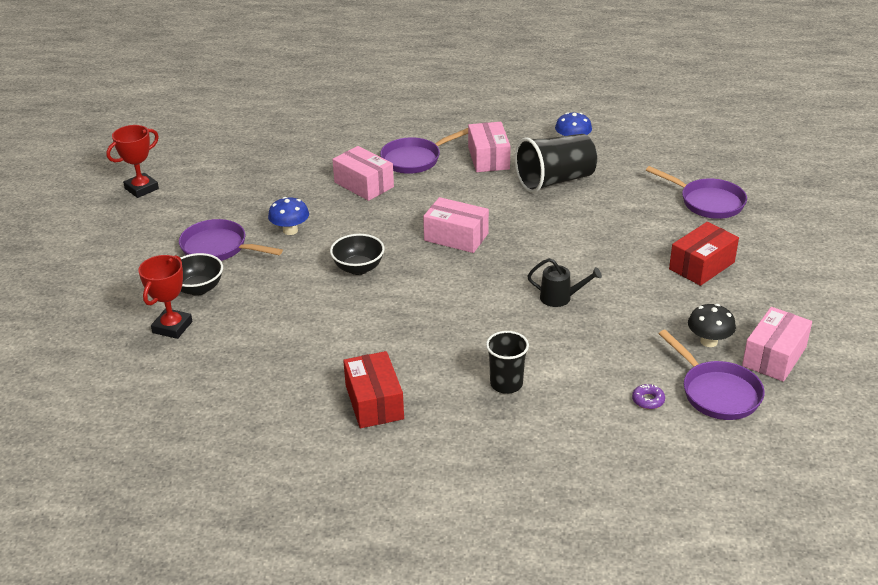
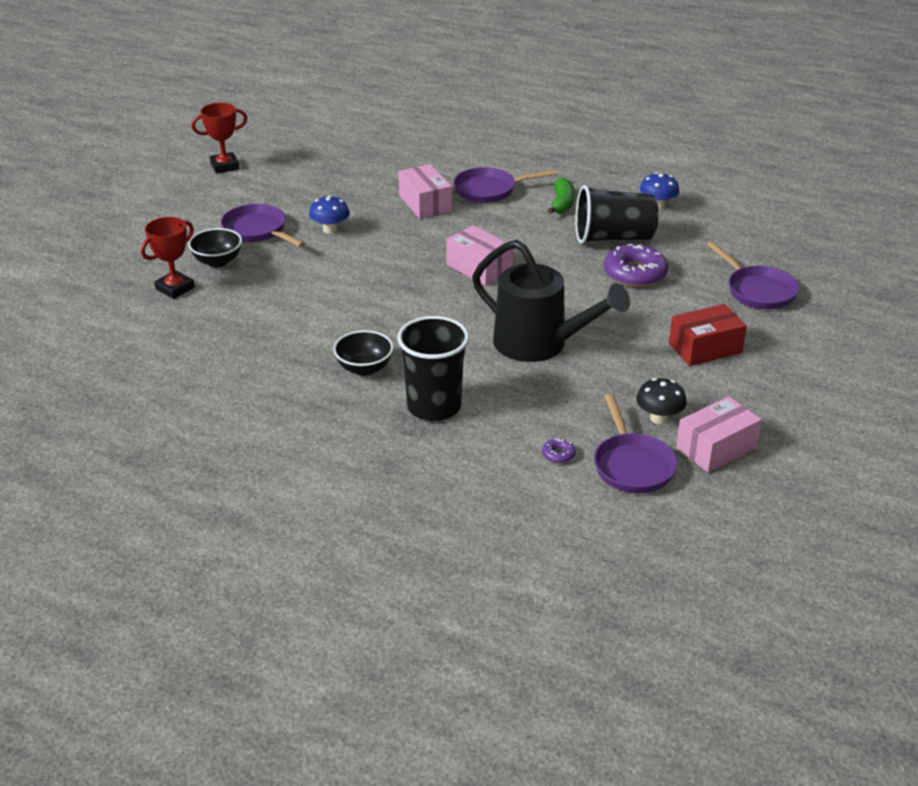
camera: 20 degrees right, 0 degrees up
black bowl [330,234,385,275] -> black bowl moved to [333,330,394,376]
red box [343,351,404,428] -> none
pink box [468,122,511,172] -> green banana [547,177,575,214]
black cup [486,331,529,394] -> black cup [397,316,469,421], size x1.65
black watering can [527,258,602,307] -> black watering can [472,240,630,362], size x2.27
none -> purple donut [604,244,668,287]

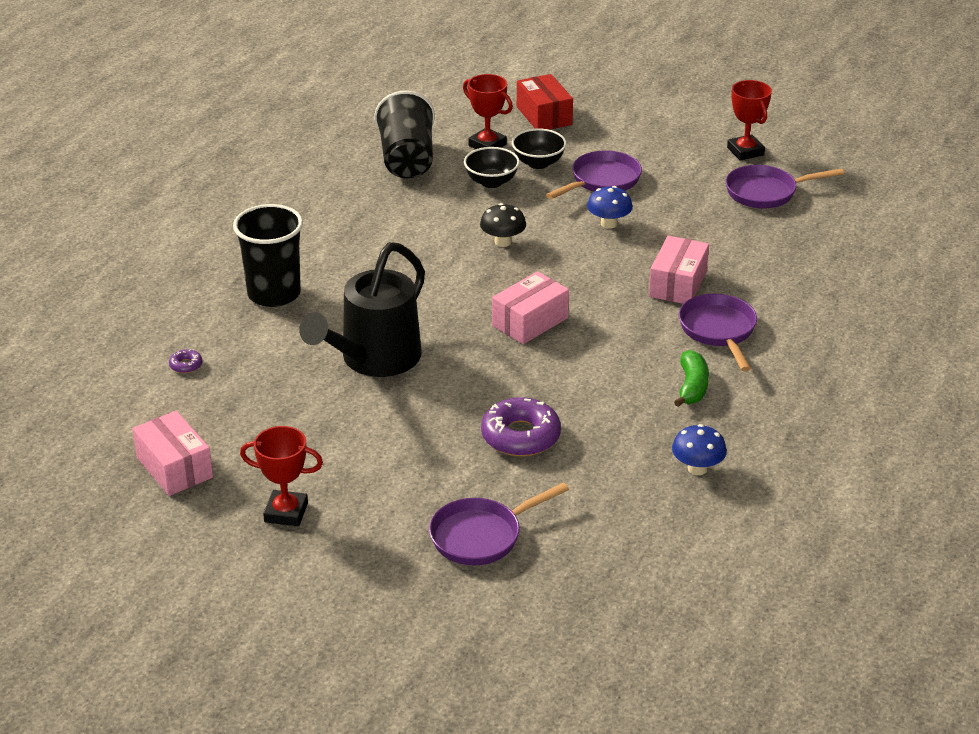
camera: 90 degrees right, 0 degrees up
black bowl [333,330,394,376] -> black bowl moved to [464,147,520,188]
pink box [398,164,452,219] -> pink box turned 45 degrees counterclockwise [649,236,709,304]
green banana [547,177,575,214] -> green banana turned 90 degrees counterclockwise [674,350,709,407]
black cup [575,185,659,244] -> black cup moved to [374,91,435,178]
purple pan [594,394,678,493] -> purple pan moved to [726,165,844,209]
black mushroom [636,378,687,424] -> black mushroom moved to [480,203,526,247]
red box [669,304,747,366] -> red box moved to [517,74,573,130]
none -> red trophy [240,426,323,526]

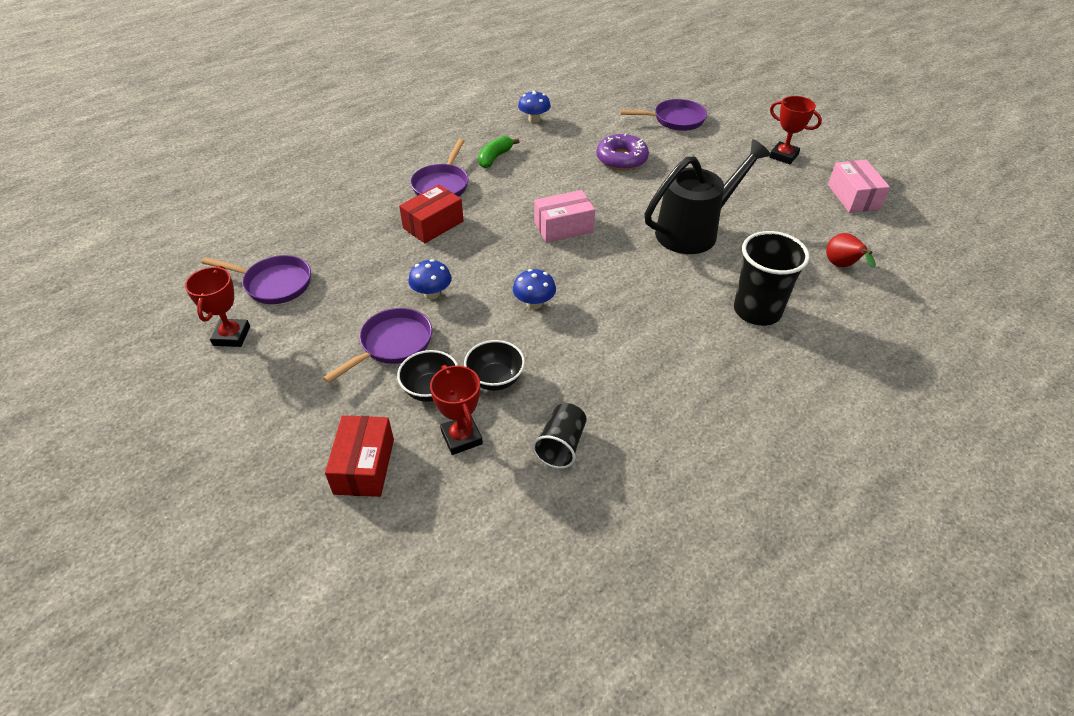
camera: 155 degrees left, 10 degrees up
purple donut [169,349,202,373] -> red pear [826,233,876,268]
black cup [374,91,435,178] -> black cup [532,403,587,469], size x0.61
black mushroom [480,203,526,247] -> blue mushroom [513,269,556,309]
purple pan [546,151,642,199] -> purple pan turned 150 degrees clockwise [323,308,432,383]
pink box [649,236,709,304] -> red box [399,185,464,243]

